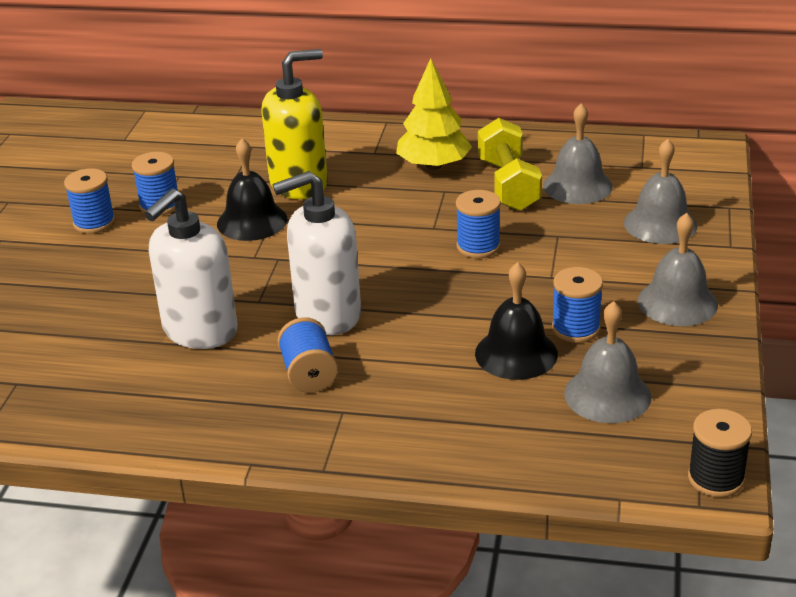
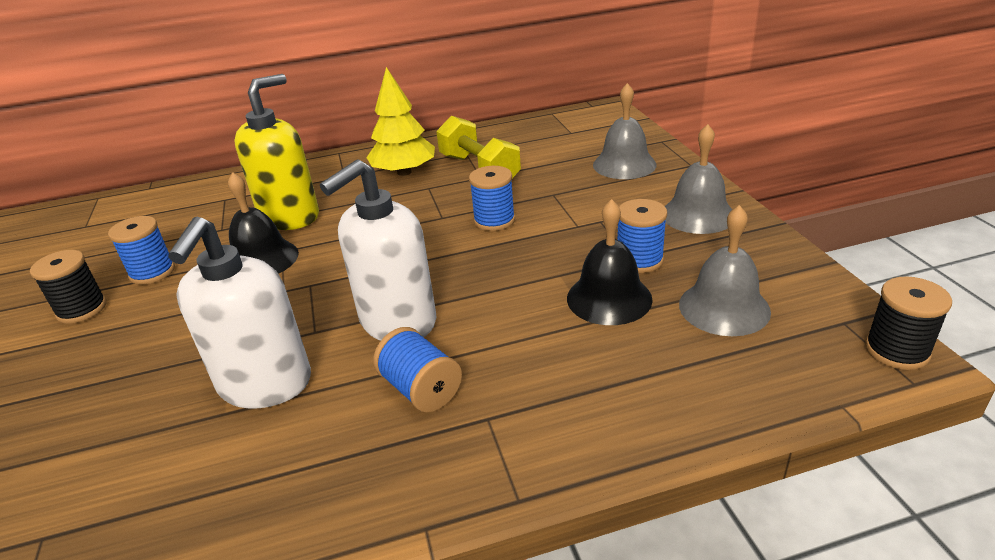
camera: 25 degrees left, 0 degrees up
blue spool [64,168,115,234] -> black spool [30,250,107,324]
grey bell [543,103,613,204] -> none

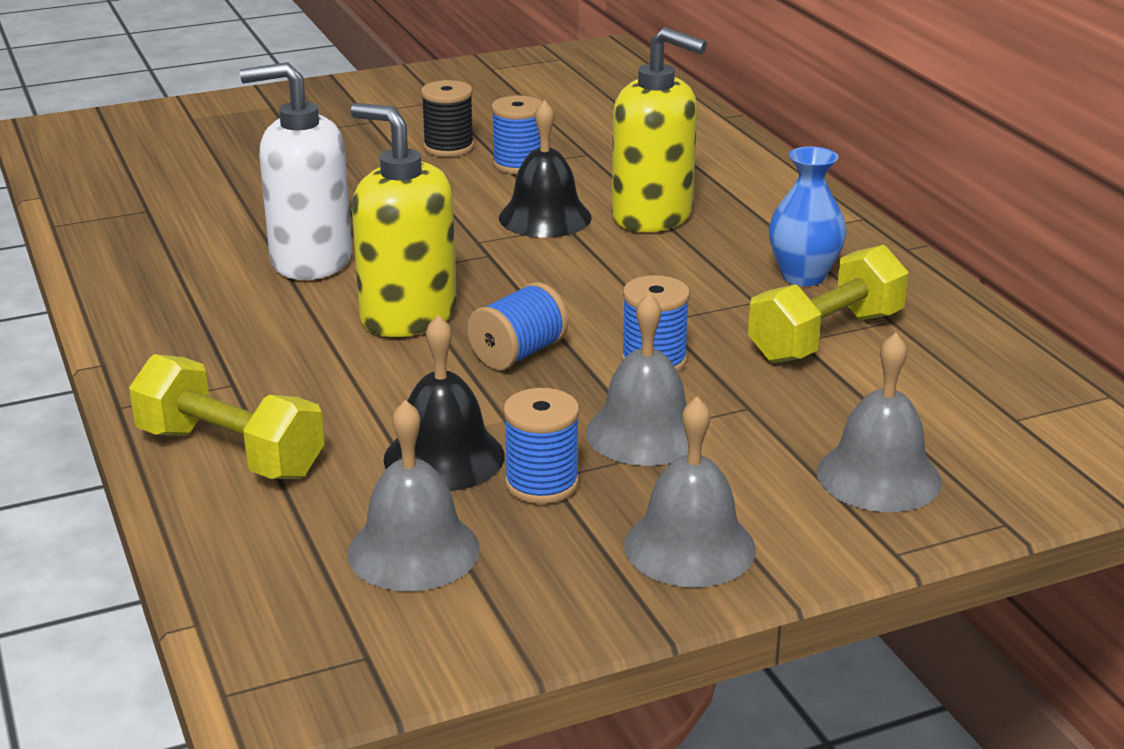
camera: 80 degrees right, 5 degrees down
white soap dispenser [320,159,436,341] -> yellow soap dispenser [351,103,457,337]
yellow tree [366,67,435,176] -> blue vase [769,146,847,286]
blue spool [373,327,462,412] -> blue spool moved to [467,282,568,370]
black spool [865,276,952,370] -> none
none -> yellow dumbbell [129,354,324,479]
none -> grey bell [586,293,688,466]

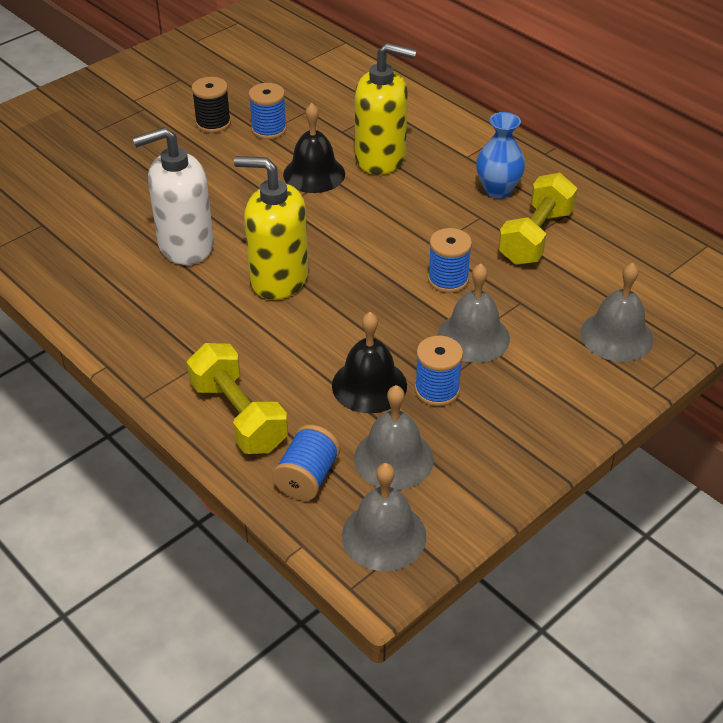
camera: 20 degrees left, 15 degrees up
yellow dumbbell [129,354,324,479] -> yellow dumbbell turned 45 degrees clockwise [187,343,288,454]
blue spool [467,282,568,370] -> blue spool moved to [272,424,340,501]
grey bell [624,396,756,587] -> grey bell moved to [342,463,426,571]

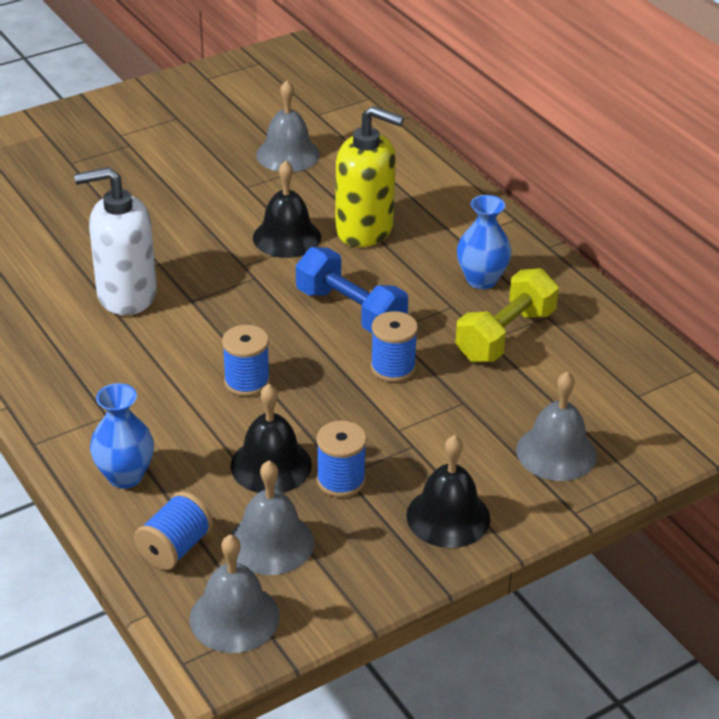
camera: 10 degrees right, 5 degrees down
yellow dumbbell [187,343,288,454] -> blue vase [90,383,154,489]
black spool [192,77,231,133] -> none
yellow soap dispenser [234,156,308,300] -> none
blue spool [248,83,287,139] -> blue spool moved to [222,325,270,396]
grey bell [438,263,510,363] -> grey bell moved to [256,80,320,172]
none -> blue dumbbell [296,247,408,334]
none -> black bell [406,435,490,548]

